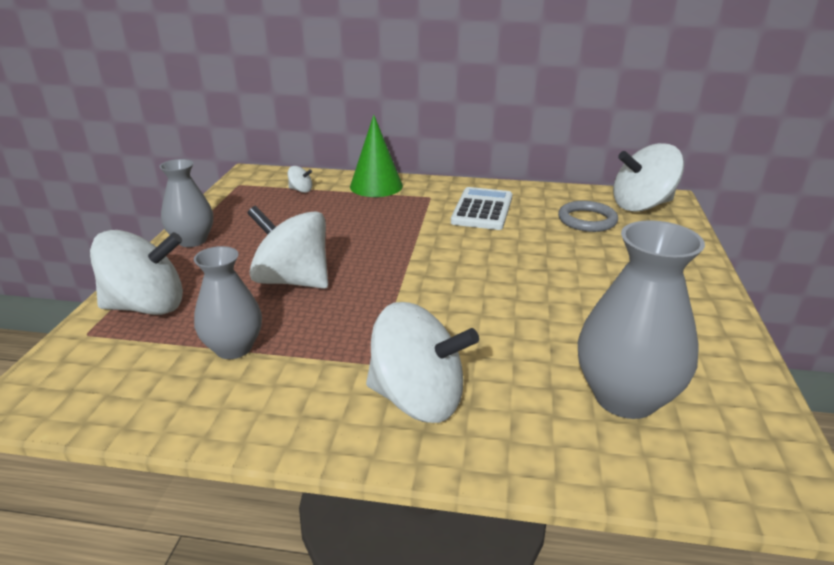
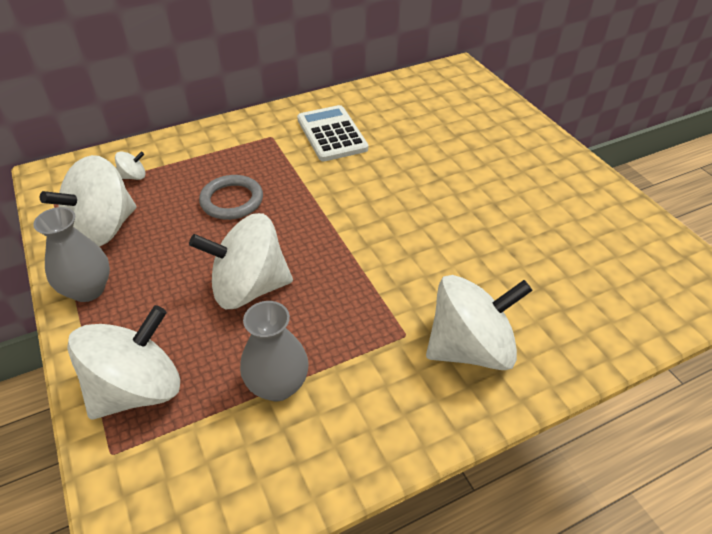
camera: 35 degrees left, 15 degrees up
green cone [350,115,403,197] -> none
grey ring [558,201,618,232] -> grey ring moved to [199,175,263,220]
grey vase [578,220,705,419] -> none
white spinning top [613,143,684,212] -> white spinning top moved to [40,155,136,247]

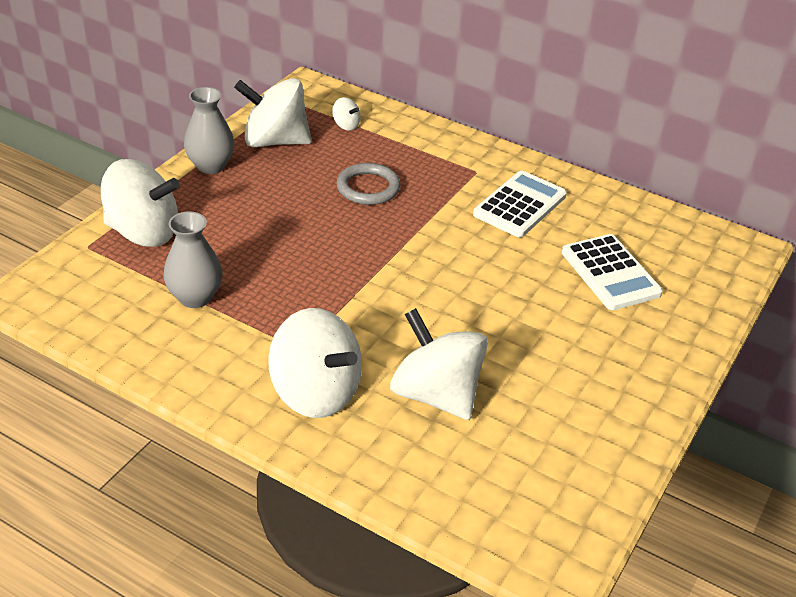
camera: 55 degrees right, 5 degrees down
white spinning top [189,213,293,309] -> white spinning top moved to [390,308,488,420]
none -> white calculator [562,234,663,310]

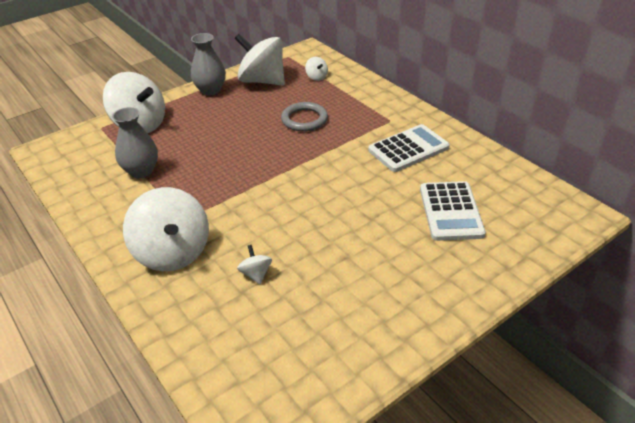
camera: 25 degrees right, 0 degrees up
white spinning top [390,308,488,420] -> white spinning top [237,245,272,284], size x0.42

